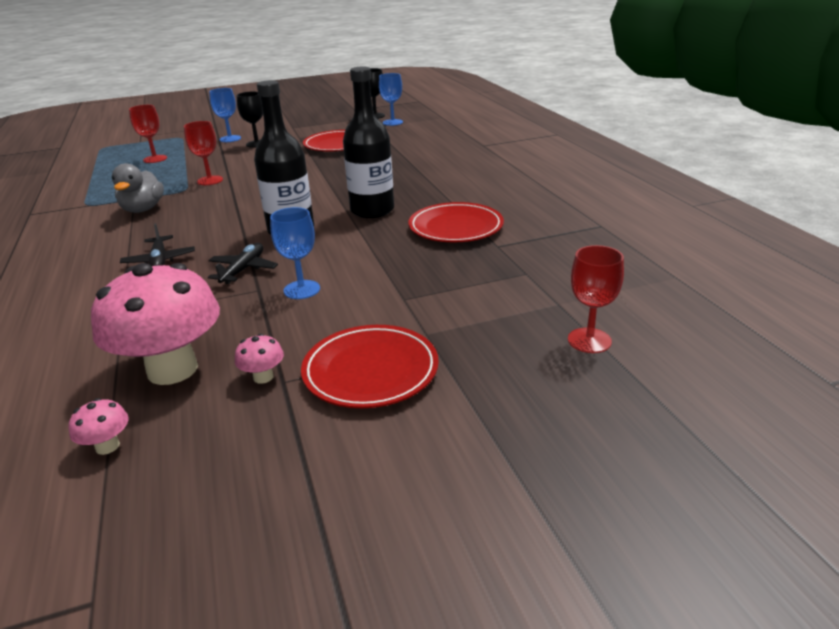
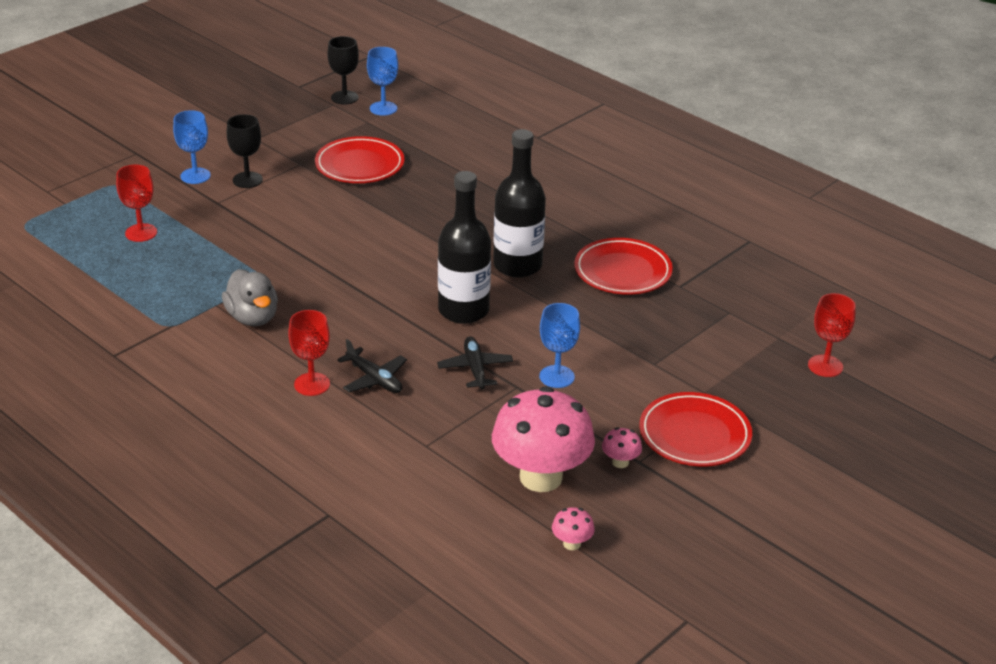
camera: 30 degrees left, 5 degrees up
red goblet [184,121,223,185] -> red goblet moved to [288,310,330,396]

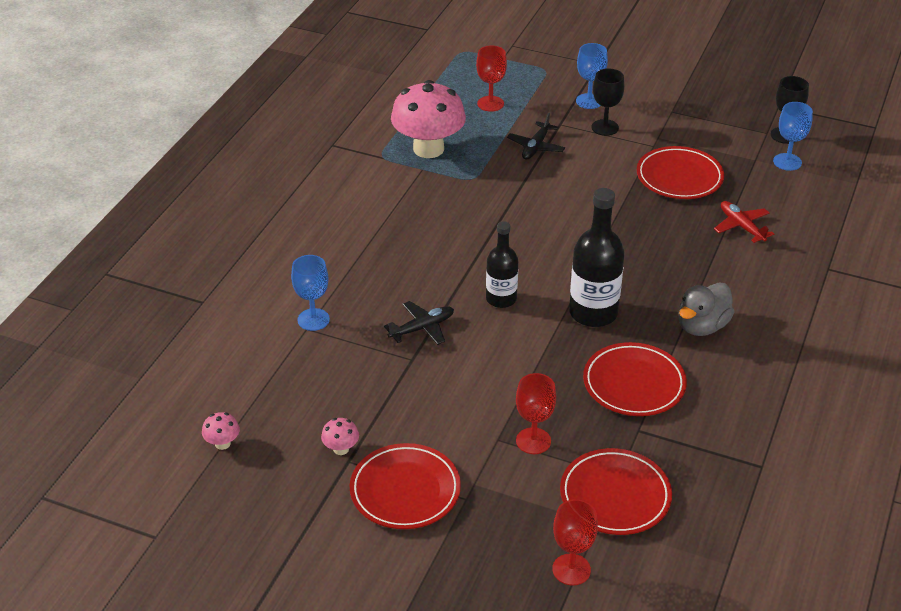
camera: 70 degrees right, 5 degrees up
grey duck [222,269,278,326] -> grey duck moved to [679,282,734,336]
red goblet [288,310,330,396] -> red goblet moved to [516,373,556,454]
black plane [337,339,407,393] -> black plane moved to [507,113,565,160]
black bottle [438,171,491,324] -> black bottle [486,221,518,308], size x0.64
pink mushroom [492,386,595,492] -> pink mushroom moved to [391,80,466,158]
blue goblet [539,303,580,388] -> blue goblet moved to [291,255,330,331]
none -> red plate [560,448,672,535]
none -> red plane [714,201,774,243]

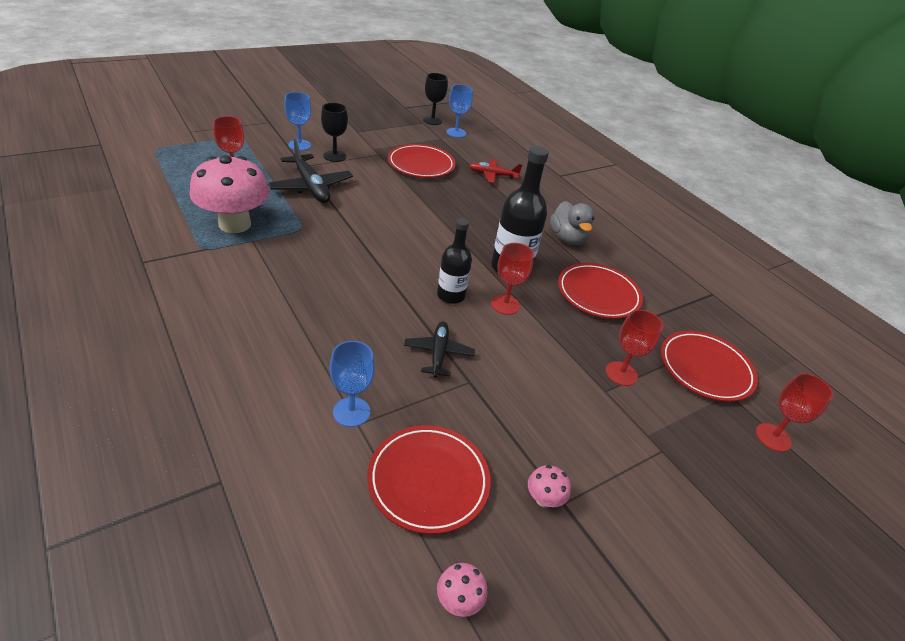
camera: 60 degrees left, 0 degrees up
red plate [350,443,461,529] -> red plate moved to [367,426,491,534]
black plane [507,113,565,160] -> black plane [268,139,353,203], size x1.59
none -> red goblet [491,243,534,315]

